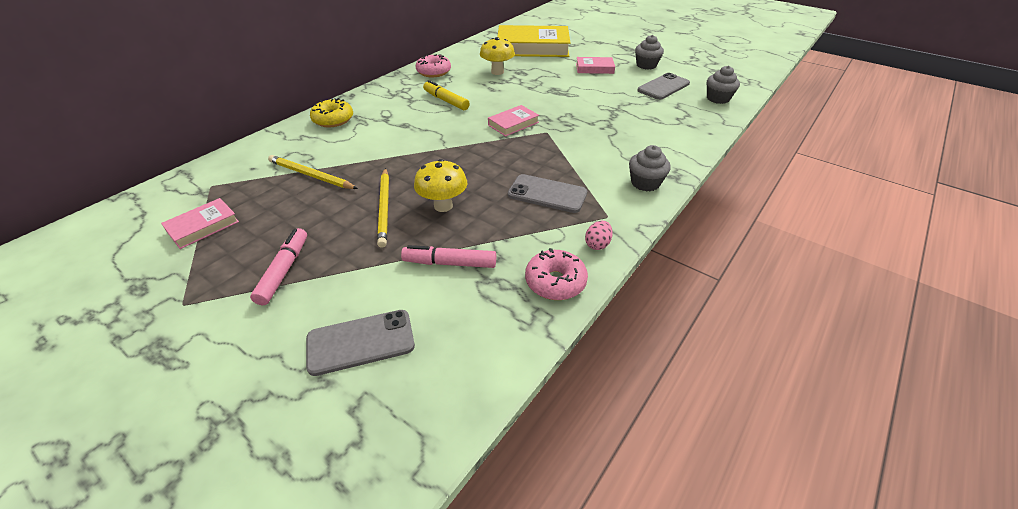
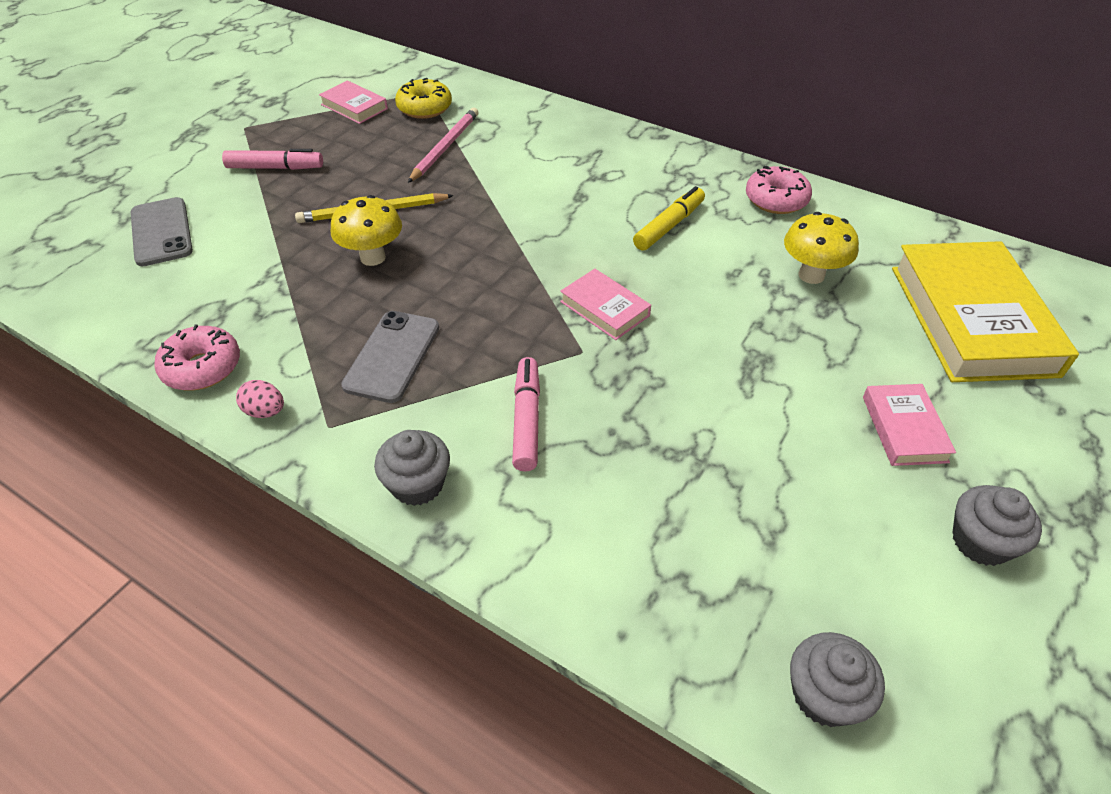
camera: 85 degrees right, 5 degrees up
yellow pencil [268,155,358,189] -> pink pencil [408,108,479,183]
yellow donut [310,98,353,127] -> yellow donut moved to [395,78,452,119]
pink marker [401,245,496,268] -> pink marker moved to [512,357,540,471]
grey phone [637,73,690,100] -> none

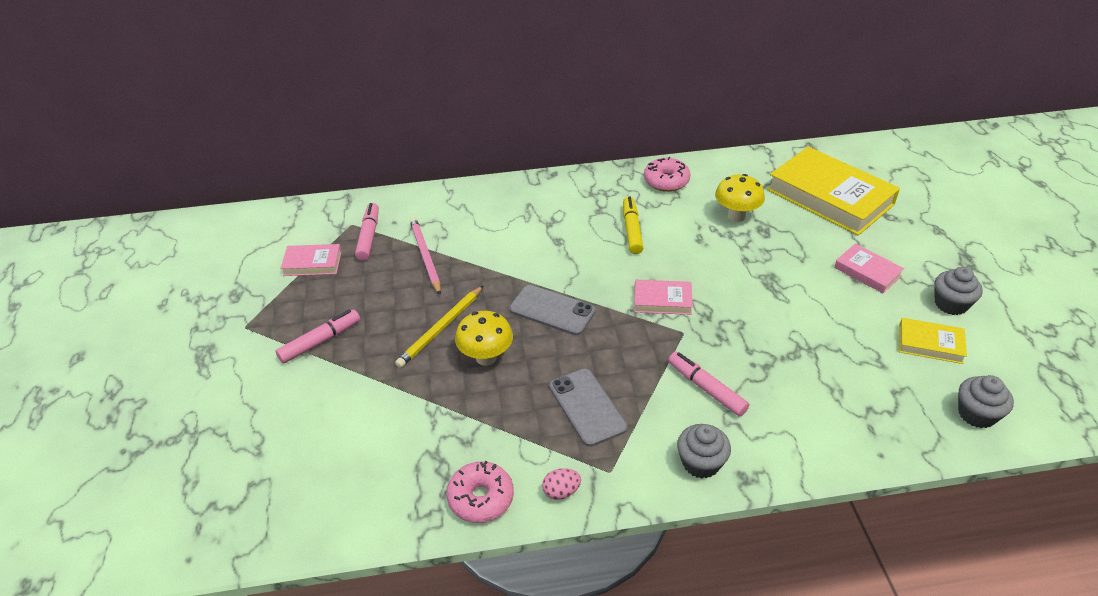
camera: 40 degrees left, 5 degrees down
grey phone [131,197,193,266] -> grey phone moved to [510,285,596,335]
yellow donut [395,78,452,119] -> pink marker [355,203,379,261]
none -> yellow book [899,318,967,364]

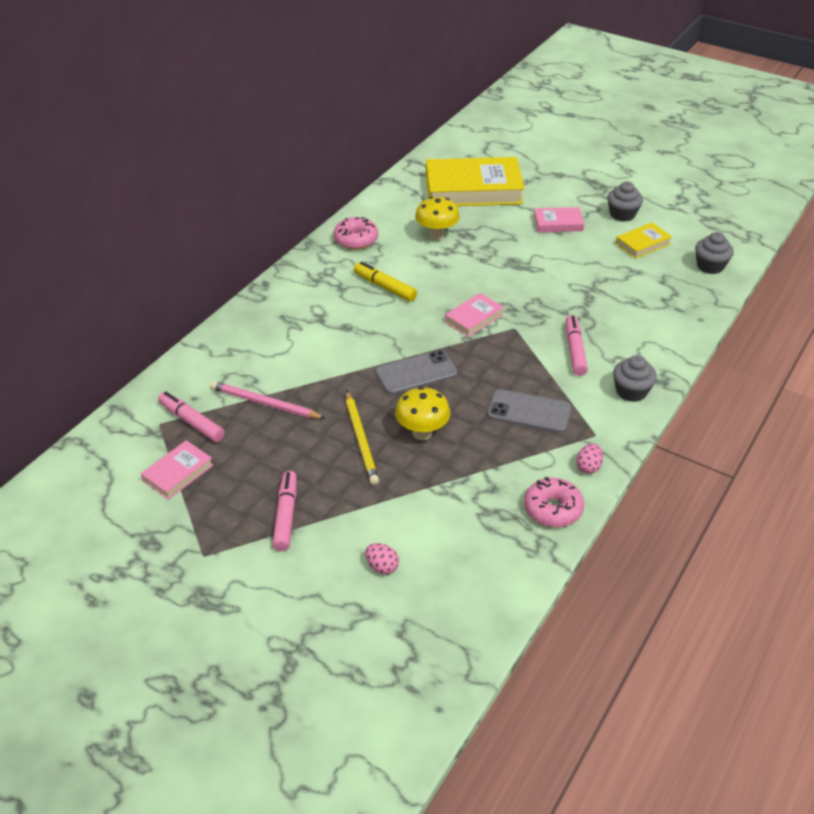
camera: 50 degrees left, 0 degrees up
pink marker [668,352,749,417] -> pink marker turned 90 degrees clockwise [566,315,588,376]
none -> pink egg [365,543,399,574]

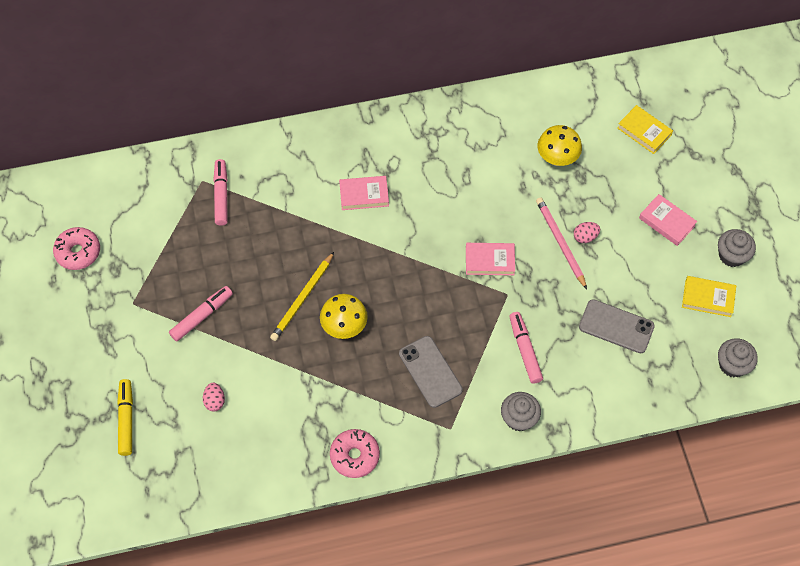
camera: 45 degrees right, 20 degrees up
pink book [141,440,213,500] -> pink book moved to [339,176,389,210]
pink pencil [210,381,326,419] -> pink pencil moved to [536,197,587,289]
pink donut [334,217,378,250] -> pink donut moved to [53,227,100,270]
yellow marker [354,262,417,301] -> yellow marker moved to [117,379,133,456]
grey phone [375,350,458,395] -> grey phone moved to [579,299,655,353]
yellow book [426,157,525,206] -> yellow book [617,105,673,154], size x0.47
pink marker [566,315,588,376] -> pink marker turned 60 degrees counterclockwise [509,312,543,384]
pink egg [576,444,603,474] -> pink egg moved to [574,222,600,243]

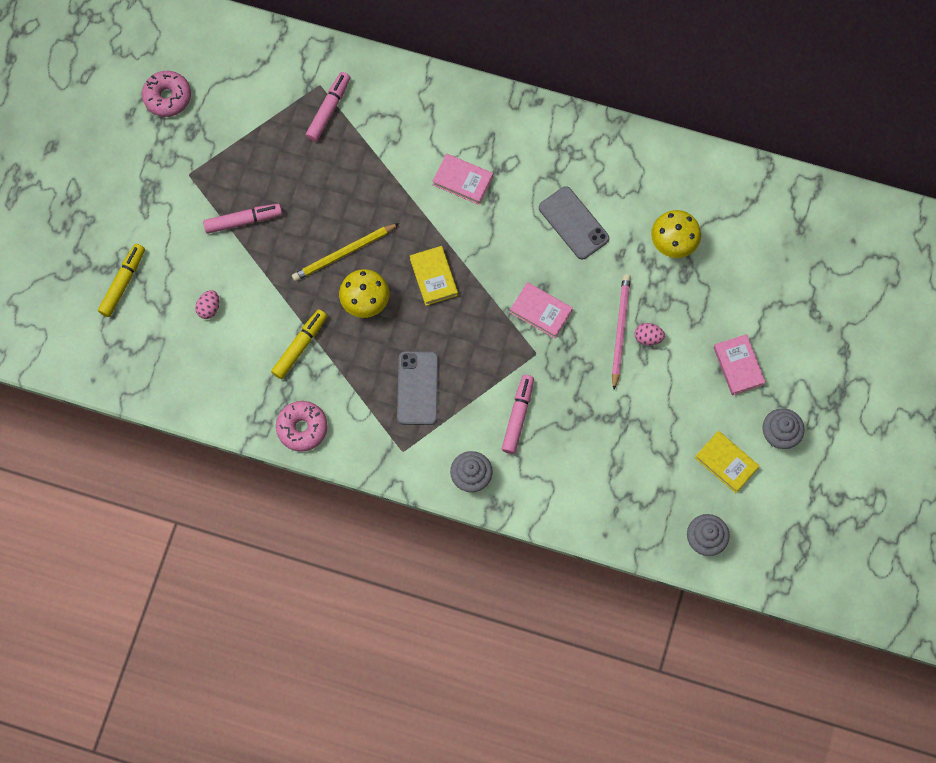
camera: 30 degrees right, 10 degrees up
grey phone [579,299,655,353] -> grey phone moved to [539,186,609,260]
yellow book [617,105,673,154] -> yellow book moved to [410,246,458,306]
none -> yellow marker [271,309,327,379]

